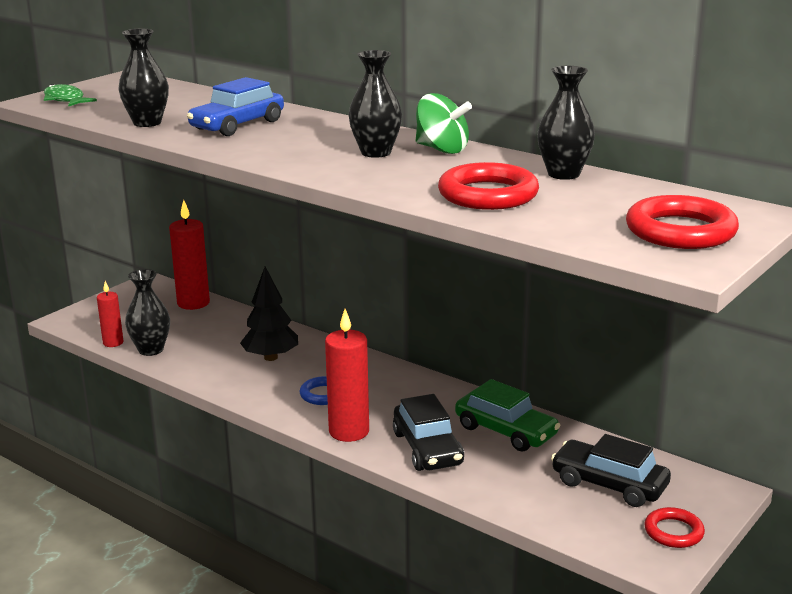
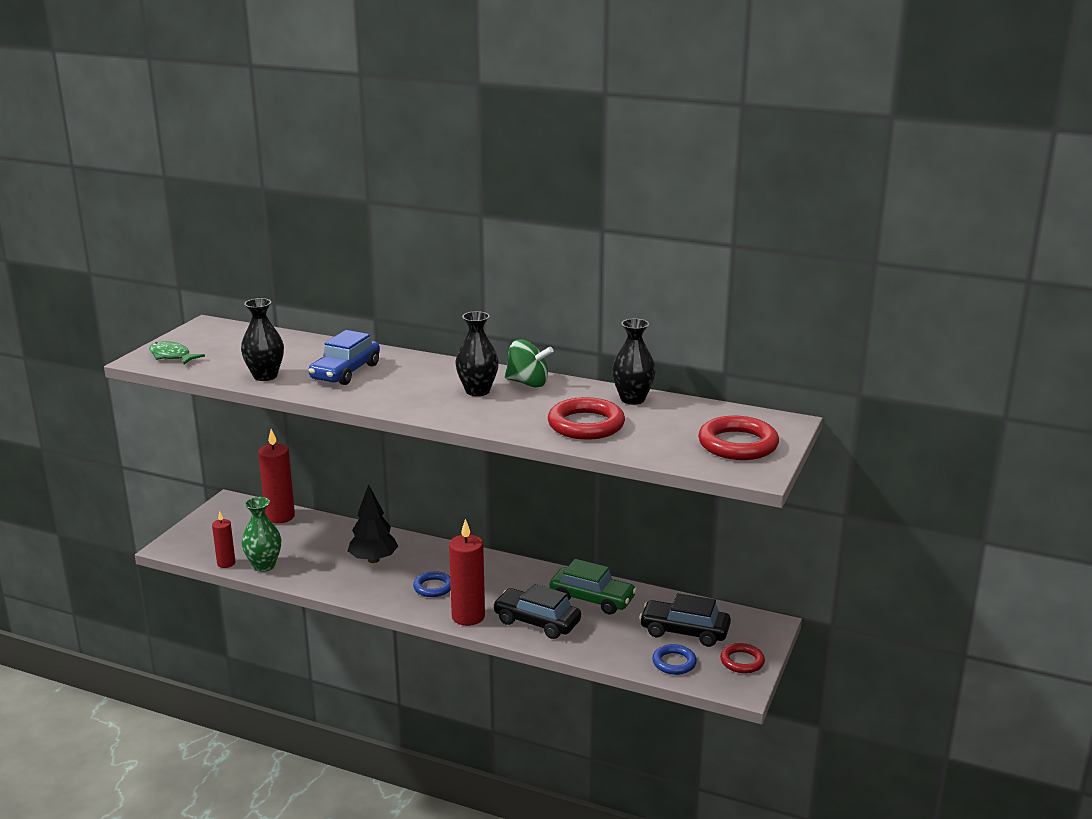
camera: 15 degrees left, 0 degrees up
black vase [125,269,170,356] -> green vase [242,497,281,572]
black car [393,394,464,471] -> black car turned 150 degrees clockwise [493,584,581,639]
none -> blue ring [652,644,697,675]

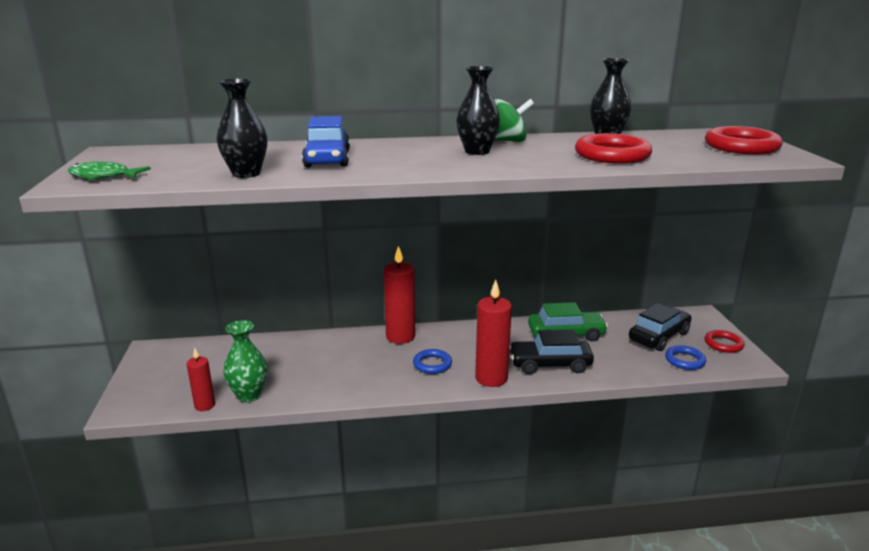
camera: 30 degrees left, 0 degrees up
red candle [258,429,295,524] -> red candle moved to [384,246,415,344]
black tree [348,484,398,563] -> none
black car [639,593,731,647] -> black car turned 150 degrees clockwise [629,303,692,351]

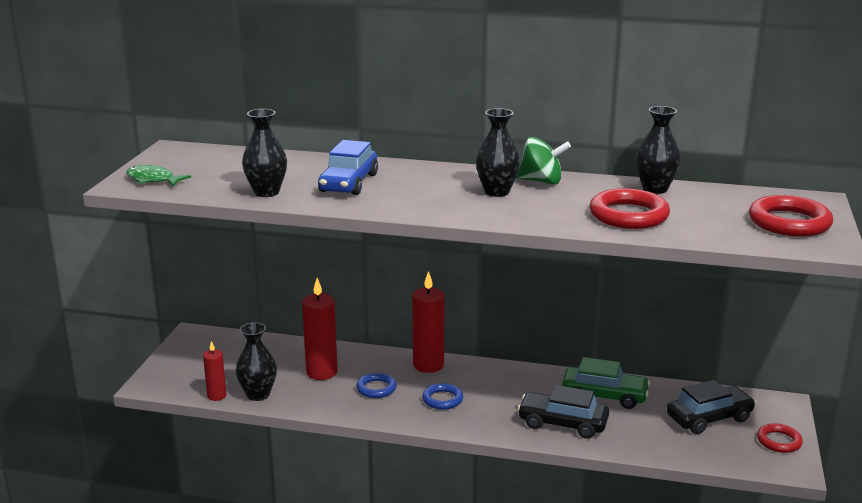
camera: 20 degrees right, 0 degrees up
green vase [223,320,267,402] -> black vase [236,322,277,401]
red candle [475,280,512,387] -> red candle moved to [302,278,338,380]
blue ring [665,345,706,370] -> blue ring moved to [356,373,397,398]

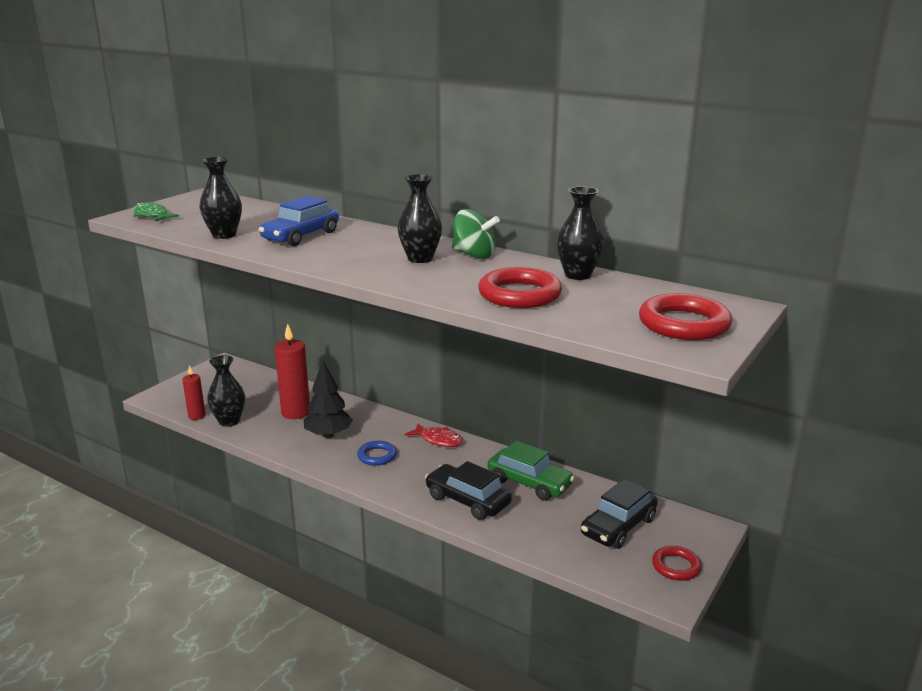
camera: 20 degrees right, 0 degrees up
blue ring [356,373,397,398] -> black tree [304,360,353,438]
red candle [412,271,445,373] -> none
black car [667,380,756,434] -> black car turned 135 degrees clockwise [581,479,658,549]
none -> red fish [405,423,463,447]

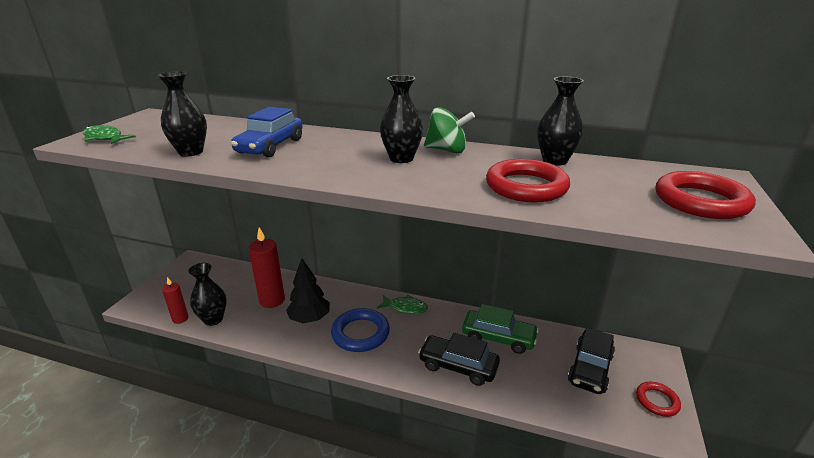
camera: 15 degrees left, 5 degrees up
blue ring [357,441,397,466] -> blue ring [331,308,390,352], size x1.69
red fish [405,423,463,447] -> green fish [377,295,428,314]

